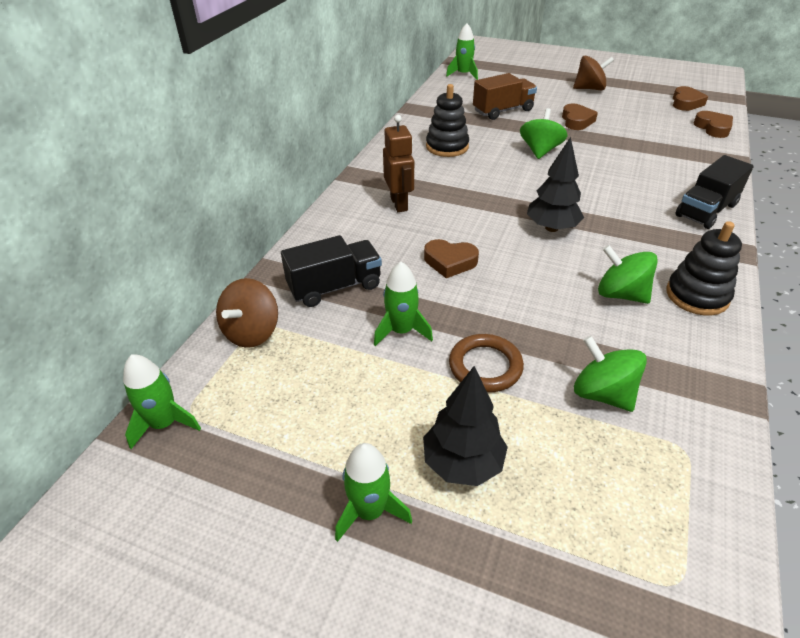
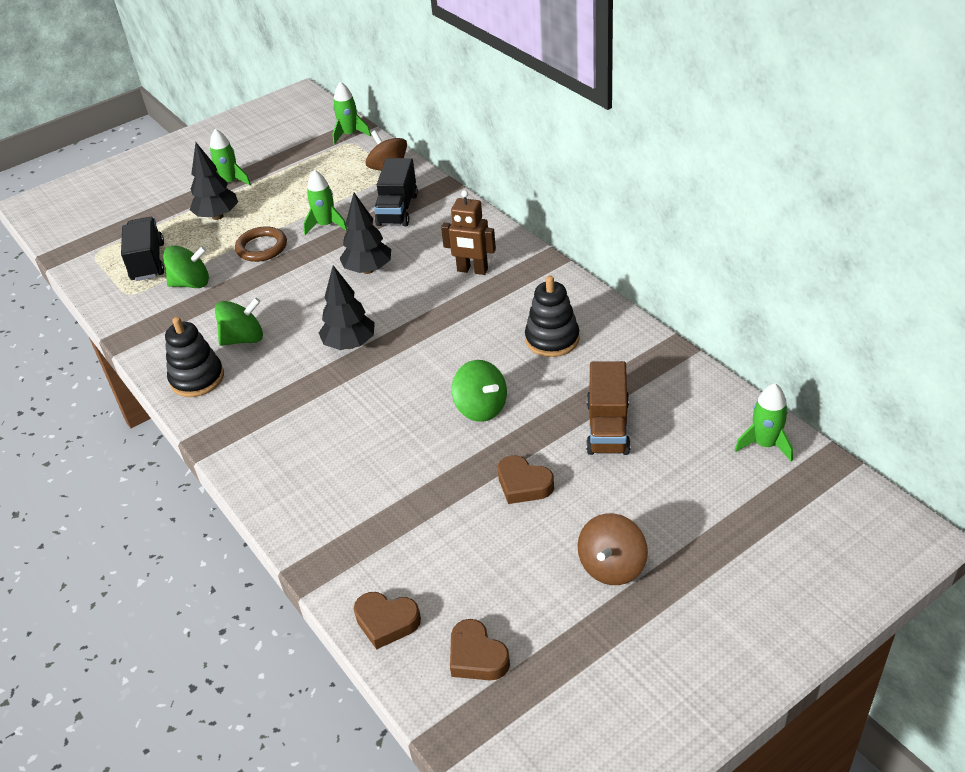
camera: 125 degrees right, 0 degrees up
brown heart [424,239,479,278] -> black tree [339,193,391,274]
black truck [675,155,754,229] -> black truck moved to [121,217,164,281]

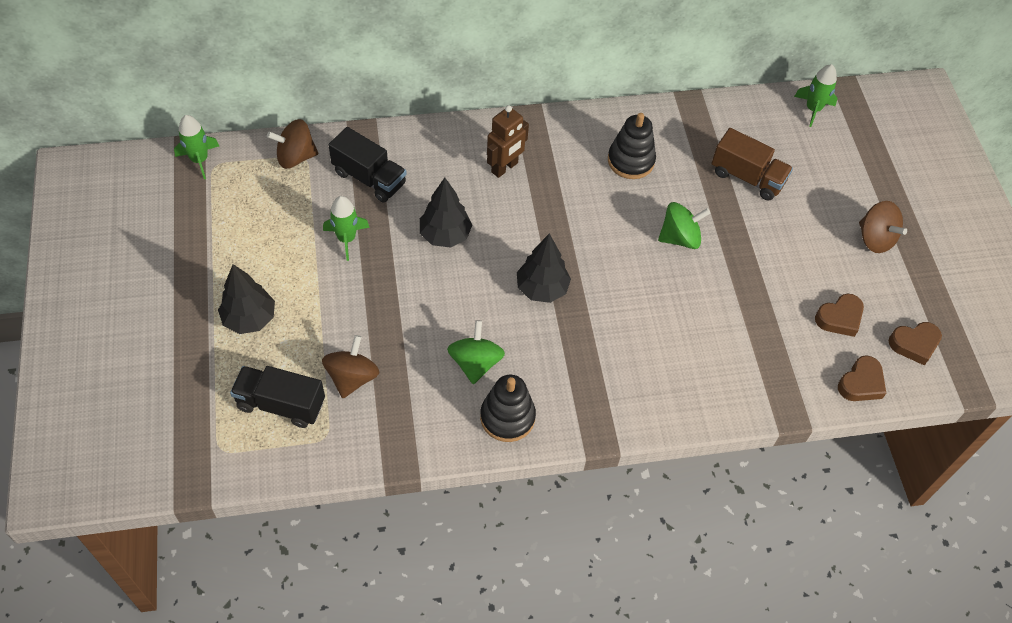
camera: 70 degrees left, 15 degrees up
green spinning top [163,245,209,288] -> brown spinning top [322,335,379,398]
green rocket [210,129,251,185] -> none
brown ring [235,226,287,262] -> none
brown heart [498,455,554,504] -> brown heart moved to [815,294,864,337]

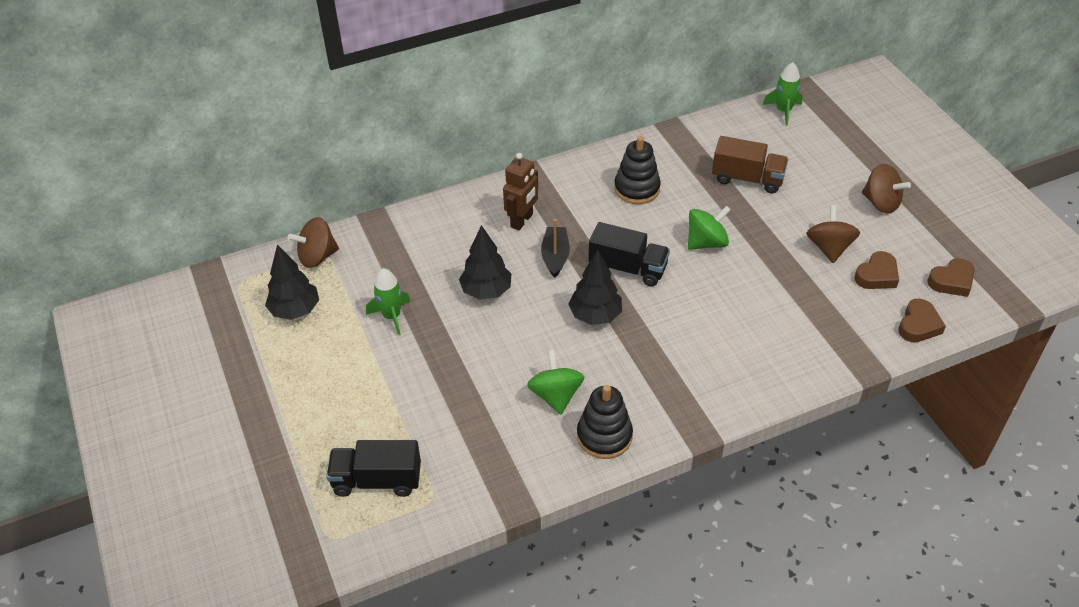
camera: 10 degrees left, 10 degrees down
green rocket [174,115,219,179] -> none
black tree [218,264,275,334] -> black tree moved to [265,245,319,320]
brown spinning top [322,335,379,398] -> brown spinning top moved to [806,205,860,263]
black truck [329,127,407,202] -> black truck moved to [588,222,670,286]
none -> black boat [541,219,570,278]

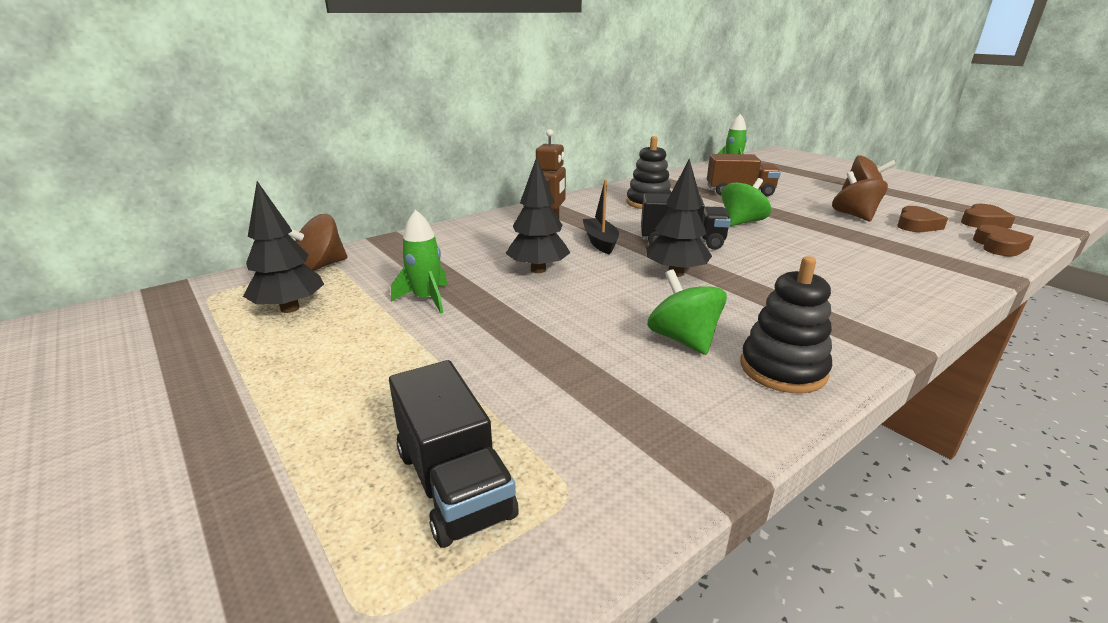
camera: 15 degrees left, 20 degrees down
black truck [326,440,421,497] -> black truck turned 105 degrees counterclockwise [389,360,519,548]

